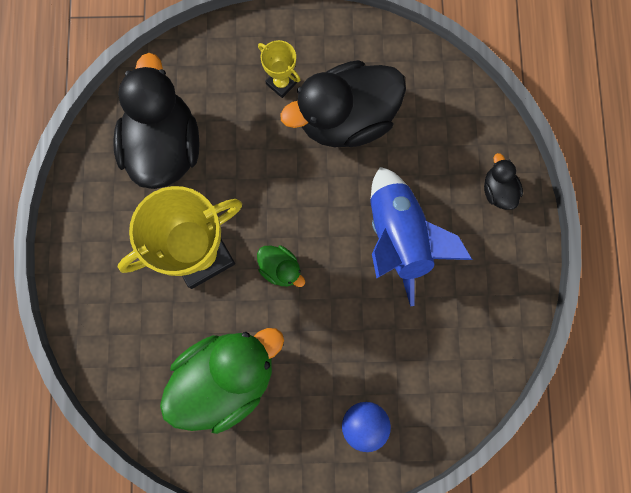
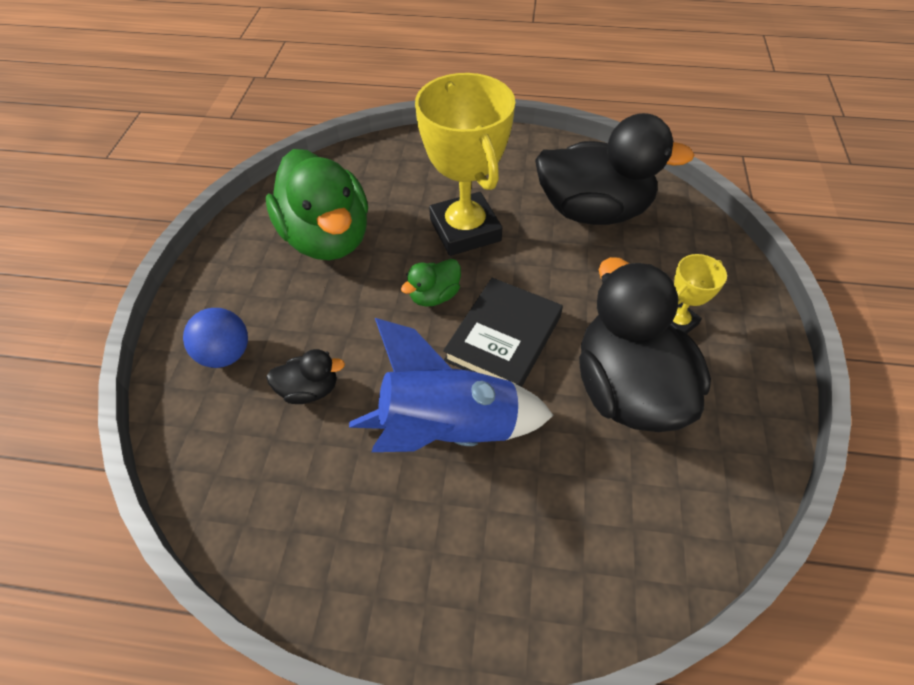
camera: 100 degrees right, 25 degrees down
black duck [484,153,523,210] -> black duck moved to [266,349,345,404]
none -> black book [443,278,563,387]

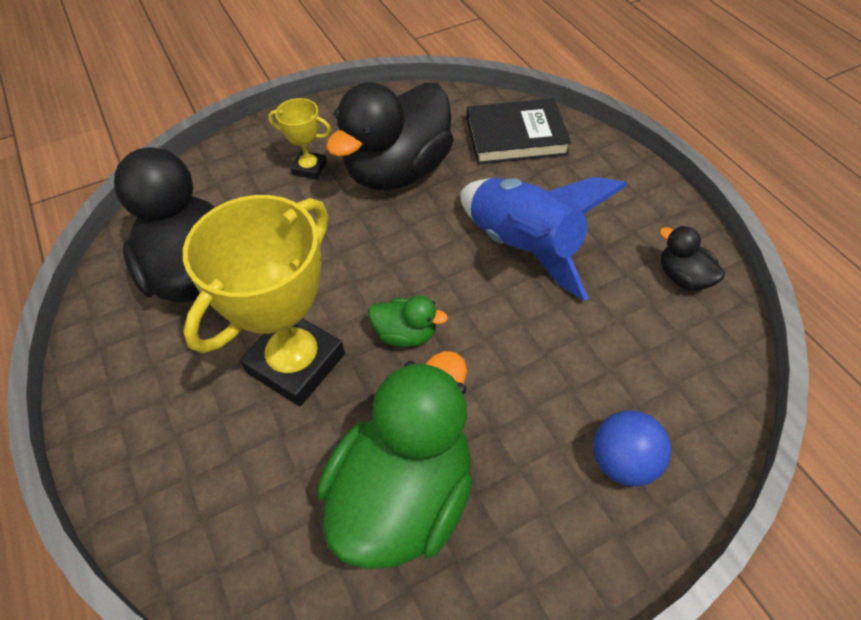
camera: 125 degrees left, 0 degrees up
black duck [266,349,345,404] -> black duck moved to [659,226,725,290]
black book [443,278,563,387] -> black book moved to [467,98,571,164]

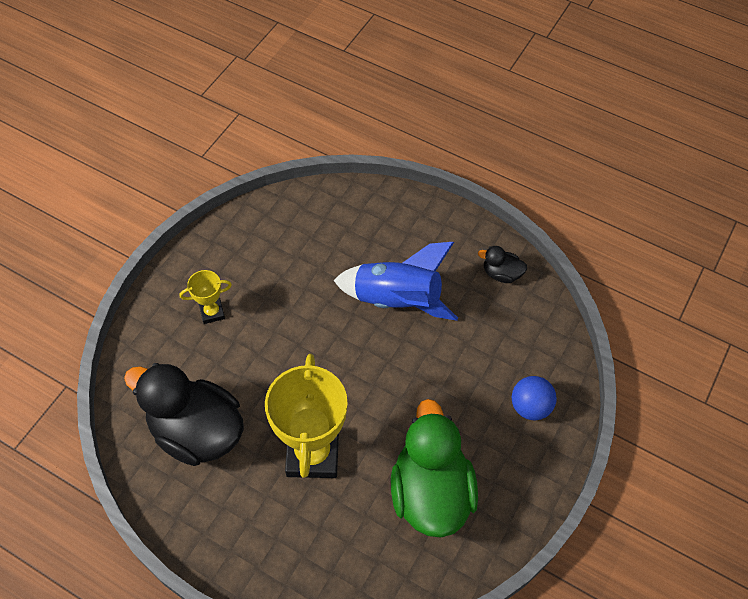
camera: 35 degrees left, 5 degrees up
black duck [326,82,454,190] -> none
green duck [369,295,448,347] -> none
black book [467,98,571,164] -> none

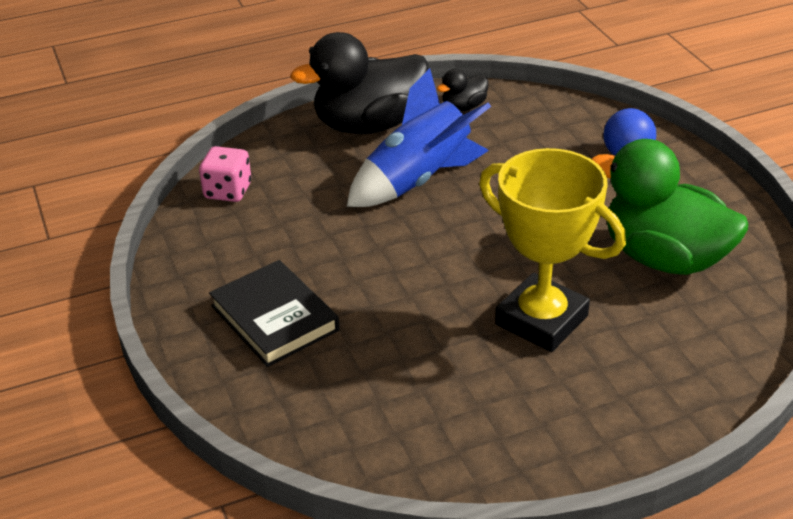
camera: 50 degrees left, 20 degrees down
black duck [124,363,244,466] -> black duck moved to [291,32,429,134]
yellow trophy [180,270,232,324] -> black book [209,260,339,367]
none -> pink dice [199,146,251,202]

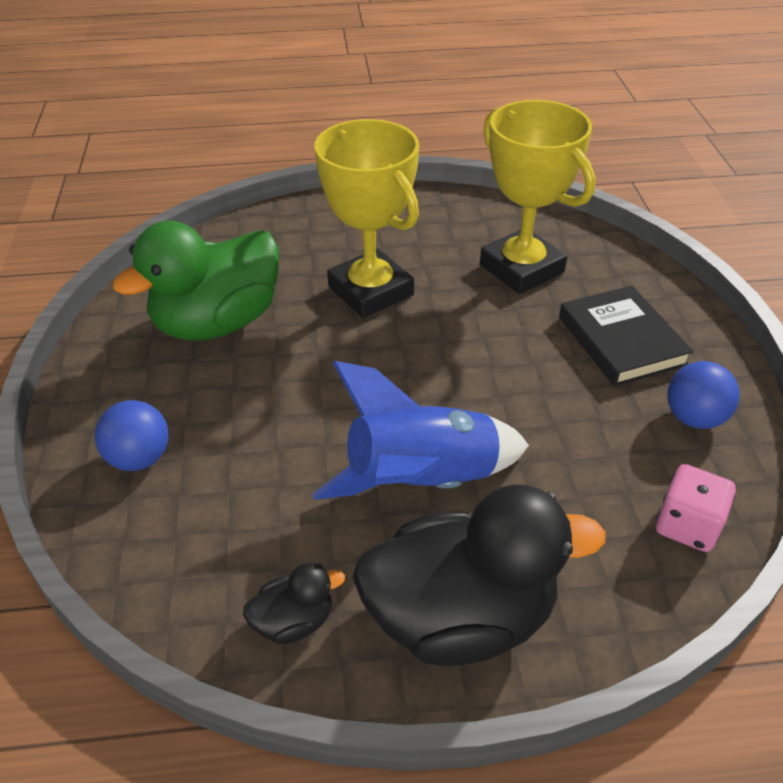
camera: 165 degrees left, 5 degrees up
green duck [592,139,748,275] -> green duck turned 90 degrees clockwise [112,221,279,341]
none -> yellow trophy [480,100,595,294]
none -> blue ball [668,361,740,429]

